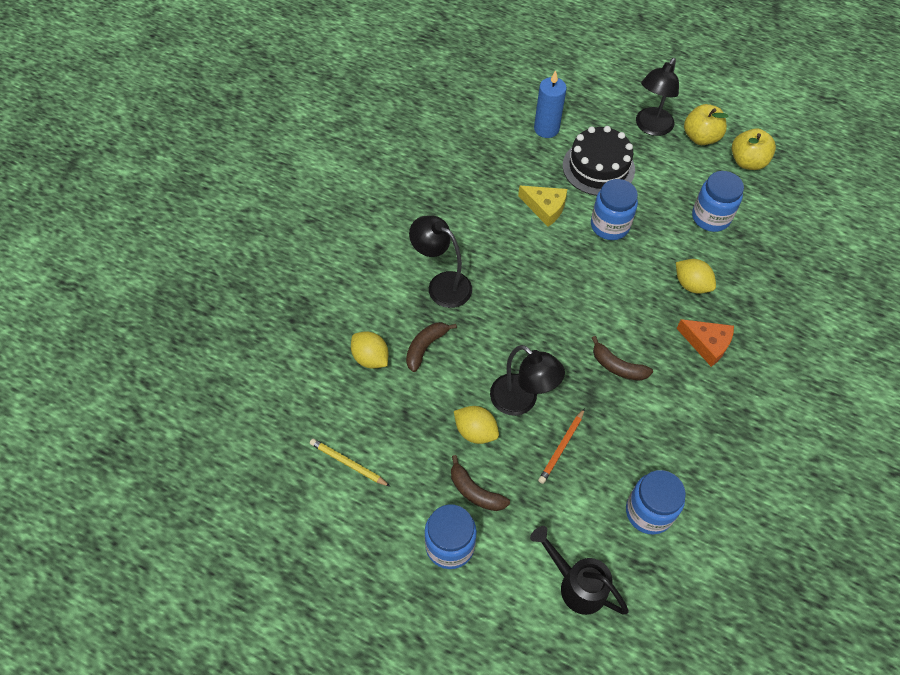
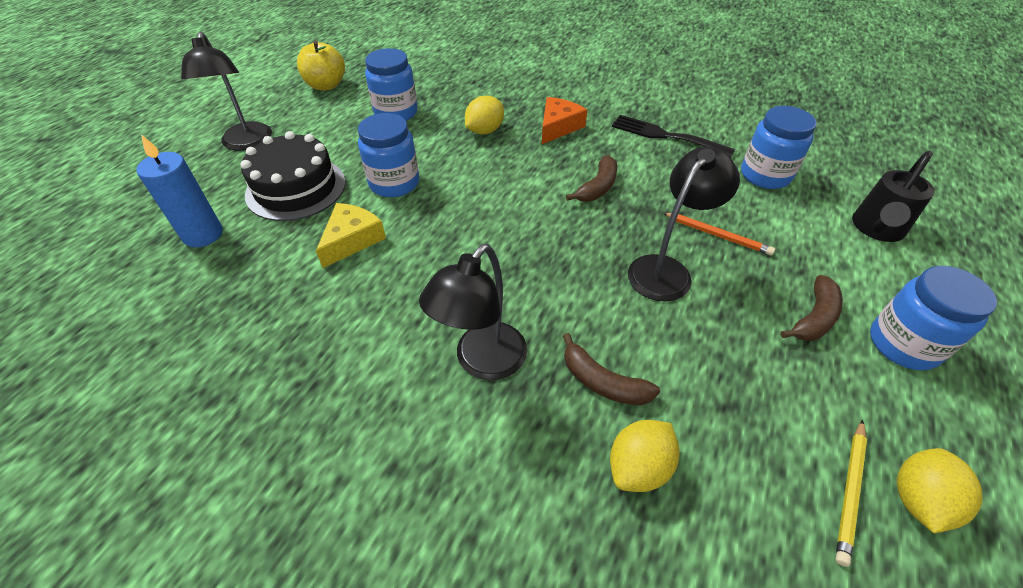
camera: 90 degrees left, 10 degrees down
yellow lemon [454,406,499,444] -> yellow lemon moved to [897,448,983,533]
black lamp [636,58,679,136] -> black lamp turned 45 degrees clockwise [181,32,272,151]
yellow apple [684,104,729,145] -> none
none -> black fork [612,115,735,158]

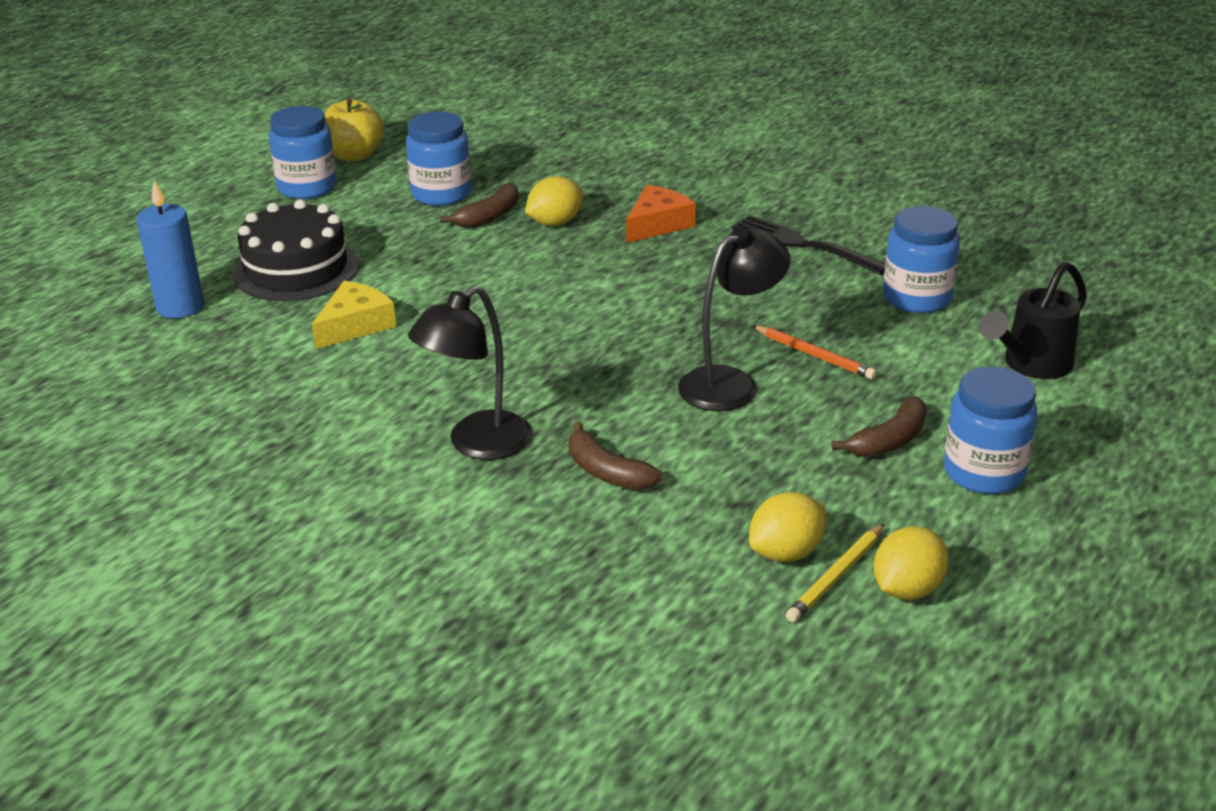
camera: 10 degrees right, 15 degrees down
black lamp [181,32,272,151] -> none
blue jar [358,113,419,197] -> blue jar moved to [269,106,337,199]
brown banana [566,155,617,201] -> brown banana moved to [440,183,519,228]
yellow lemon [610,420,680,492] -> yellow lemon moved to [749,492,826,562]

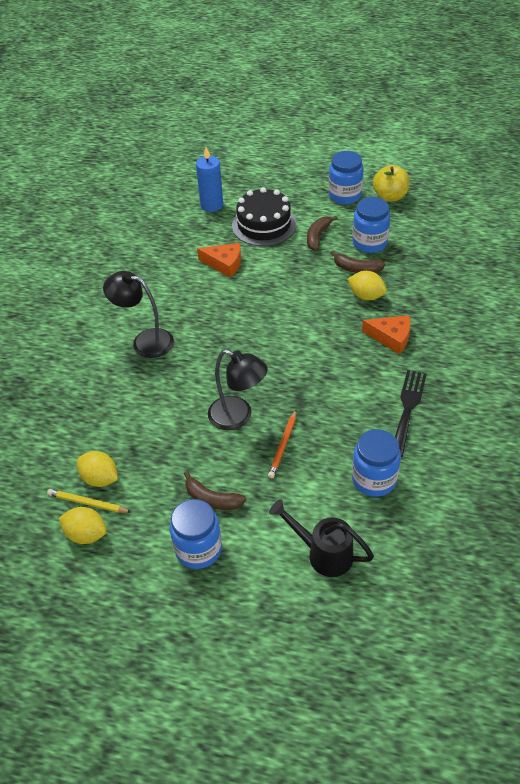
camera: 70 degrees right, 15 degrees up
yellow cheese [312,281,396,349] -> orange cheese [197,243,241,278]
brown banana [569,422,662,490] -> brown banana moved to [307,216,338,251]

